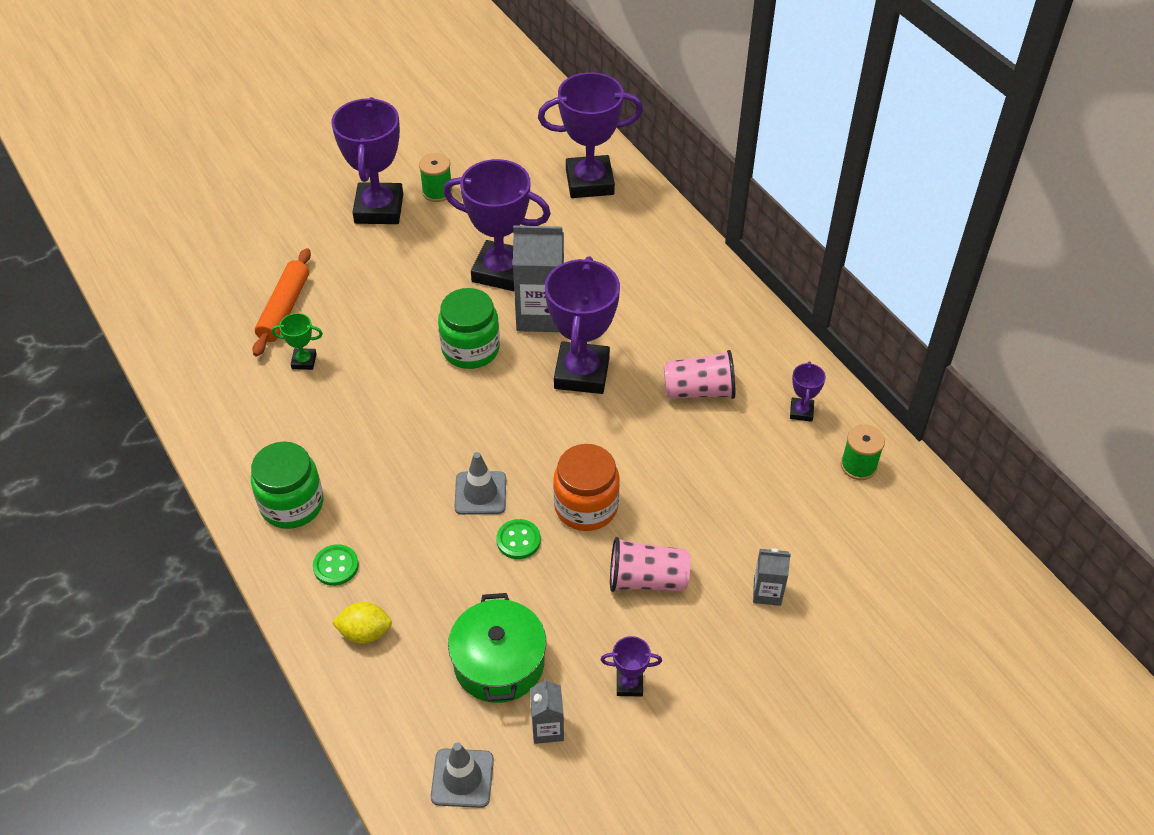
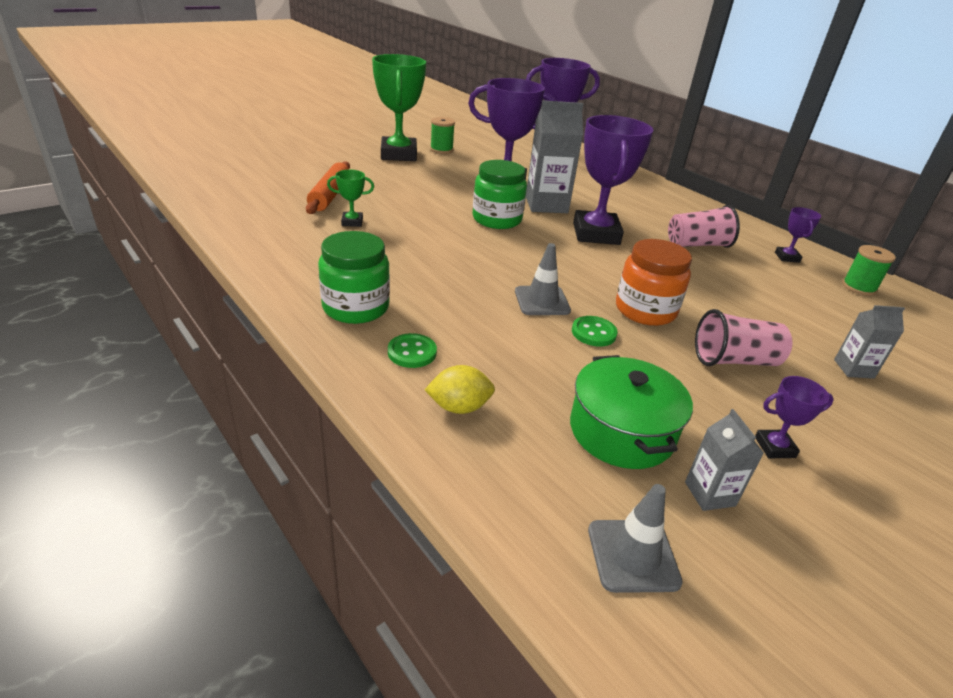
camera: 10 degrees left, 15 degrees down
purple trophy [331,97,403,224] -> green trophy [372,54,426,161]

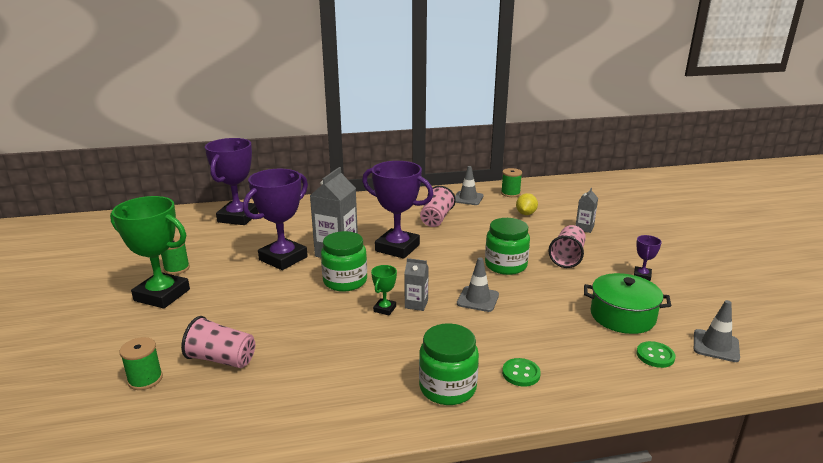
camera: 60 degrees left, 10 degrees down
orange rolling pin [306,161,350,214] -> pink cup [181,316,255,368]
green trophy [327,170,374,227] -> green trophy moved to [371,265,397,315]
yellow lemon [425,365,495,414] -> yellow lemon moved to [516,193,538,215]
green button [572,316,618,346] -> green button moved to [636,341,675,368]
orange jar [616,239,692,326] -> green jar [485,218,530,275]
grey carton [685,409,764,511] -> grey carton moved to [404,258,429,311]
purple trophy [775,207,821,263] -> grey traffic cone [455,166,483,205]
none -> green spool [119,337,163,390]

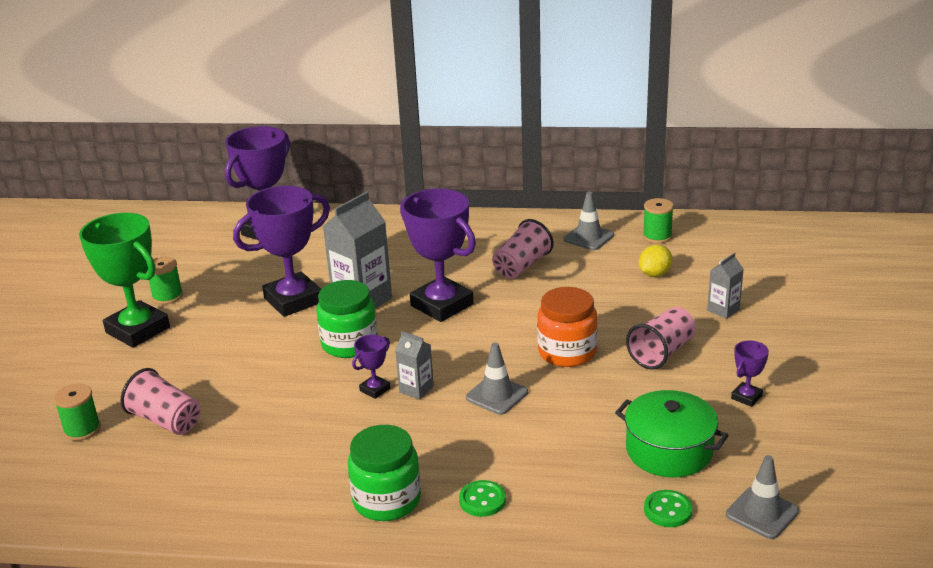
camera: 20 degrees right, 5 degrees up
green trophy [371,265,397,315] -> purple trophy [352,335,391,399]
green jar [485,218,530,275] -> orange jar [537,287,598,367]

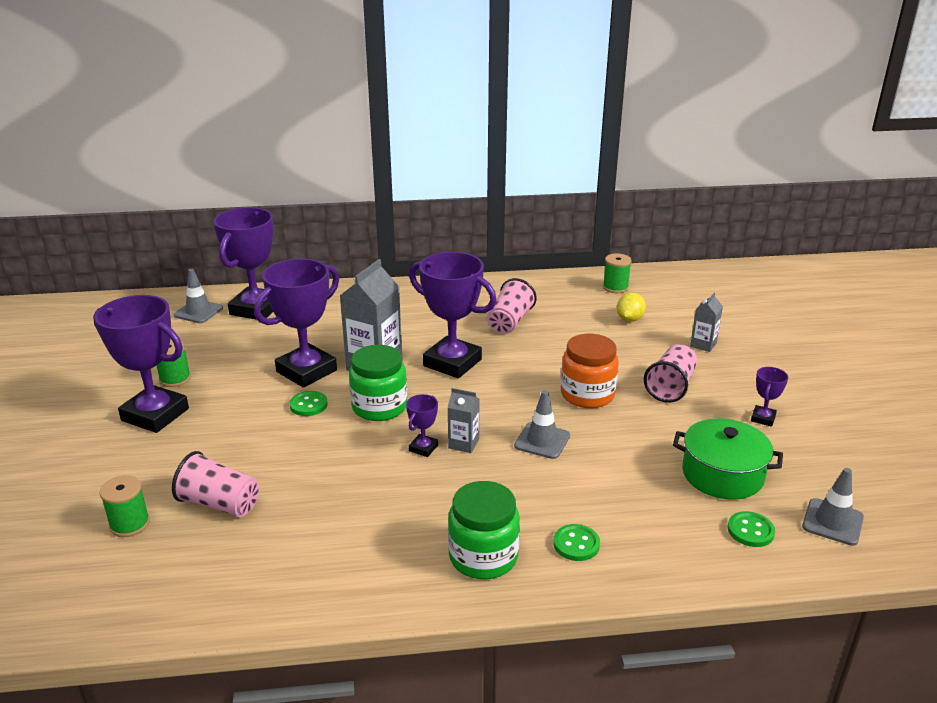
camera: 15 degrees left, 0 degrees up
green trophy [79,213,170,348] -> purple trophy [93,295,189,433]
grey traffic cone [564,192,614,250] -> grey traffic cone moved to [174,269,223,323]
none -> green button [290,391,328,416]

